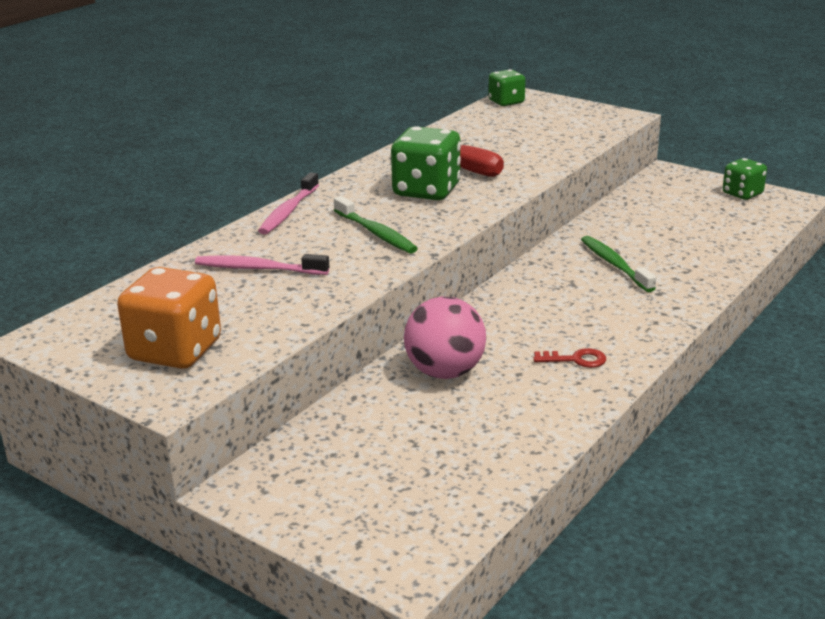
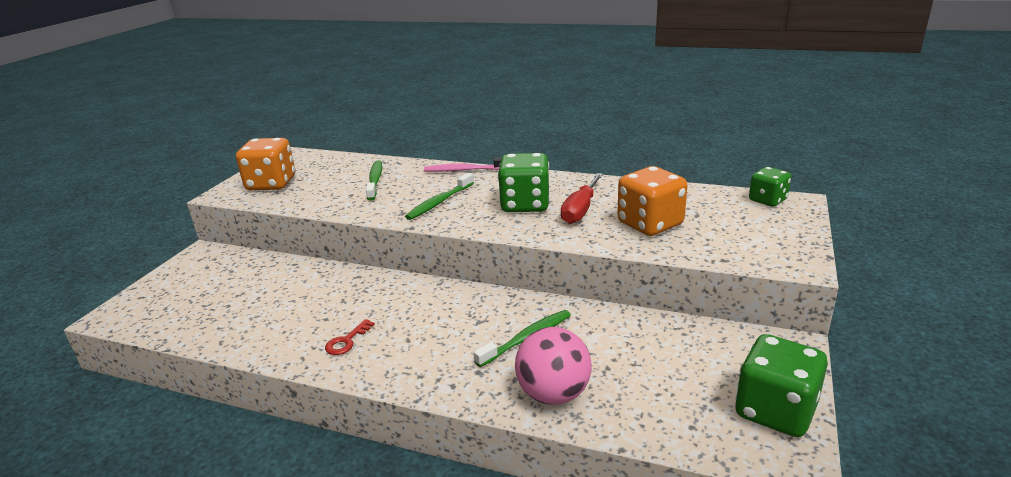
camera: 75 degrees right, 0 degrees up
pink toothbrush [195,254,330,275] -> green toothbrush [366,160,382,201]
pink ball [404,297,486,379] -> pink ball moved to [515,327,592,405]
red key [533,348,606,368] -> red key turned 45 degrees clockwise [325,319,375,355]
green dice [723,158,767,200] -> green dice [735,334,828,437], size x1.65
none -> orange dice [617,166,688,236]

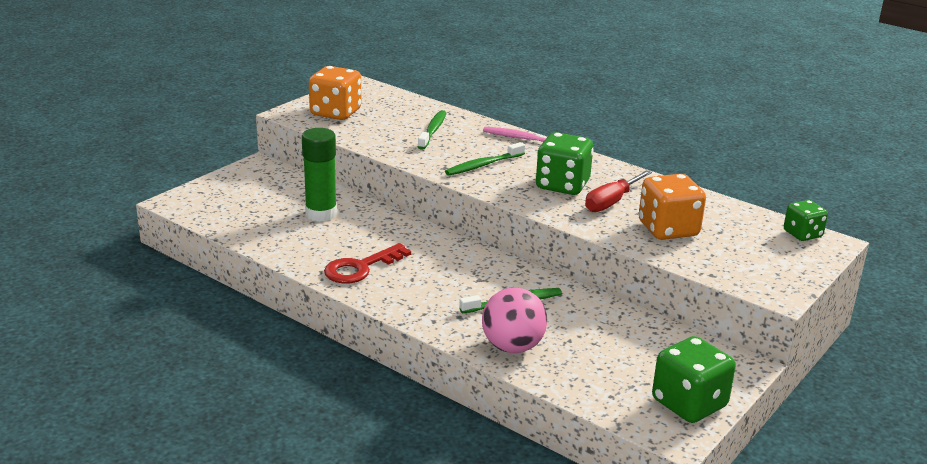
camera: 15 degrees right, 0 degrees up
red key [325,319,375,355] -> red key [324,243,411,283], size x1.82
none -> green glue stick [302,128,337,222]

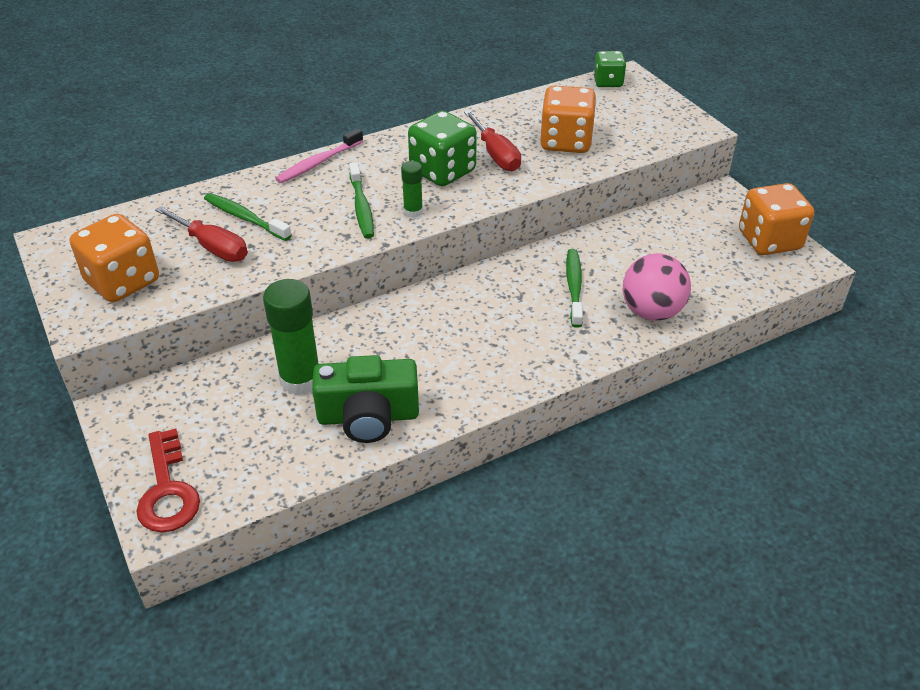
camera: 65 degrees left, 15 degrees up
red key [324,243,411,283] -> red key moved to [136,429,200,533]
green dice [652,336,736,423] -> orange dice [739,183,814,255]
none -> red screwdriver [155,206,248,262]
none -> green camera [312,355,419,443]
none -> green glue stick [401,161,423,218]

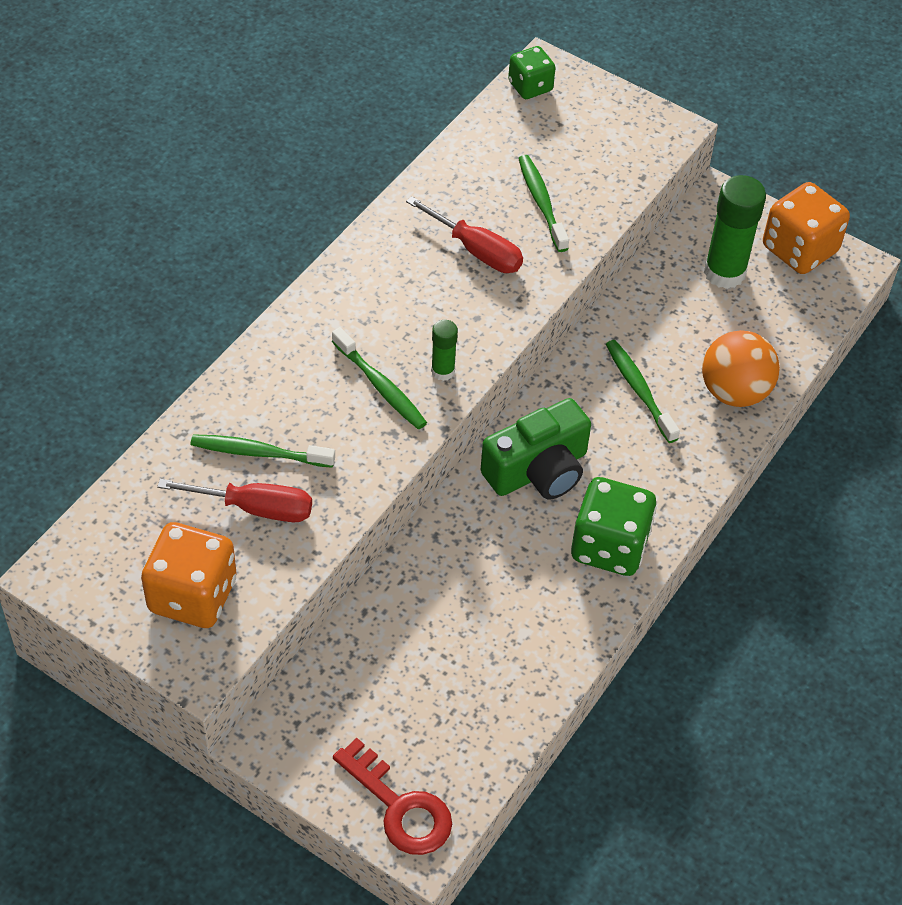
camera: 30 degrees left, 10 degrees up
green glue stick [263,279,319,395] -> green glue stick moved to [704,175,766,289]
pink toothbrush [275,128,363,183] -> none
green camera [312,355,419,443] -> green camera moved to [481,398,591,499]
green dice [408,111,477,186] -> green dice moved to [571,477,657,576]
orange dice [540,86,596,153] -> green toothbrush [518,155,569,252]
pink ball [623,253,691,321] -> orange ball [702,330,780,407]

